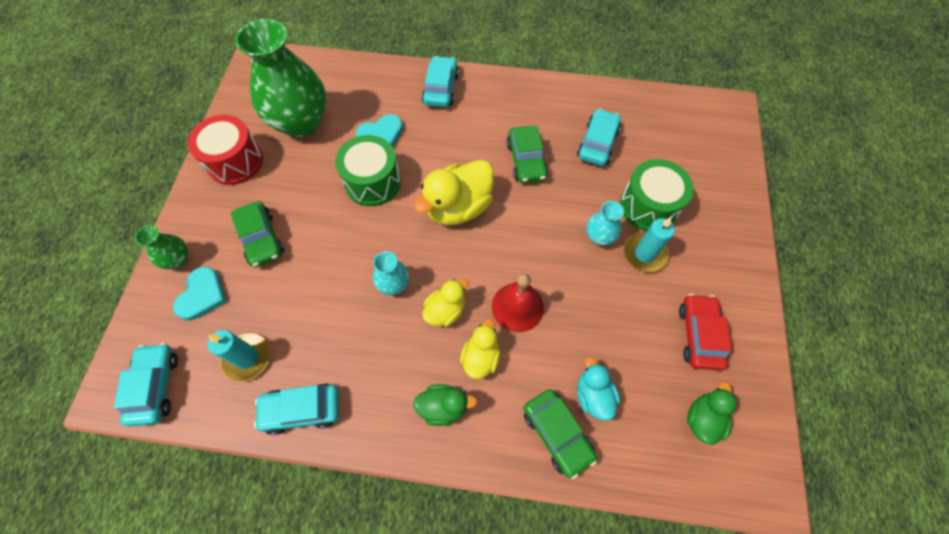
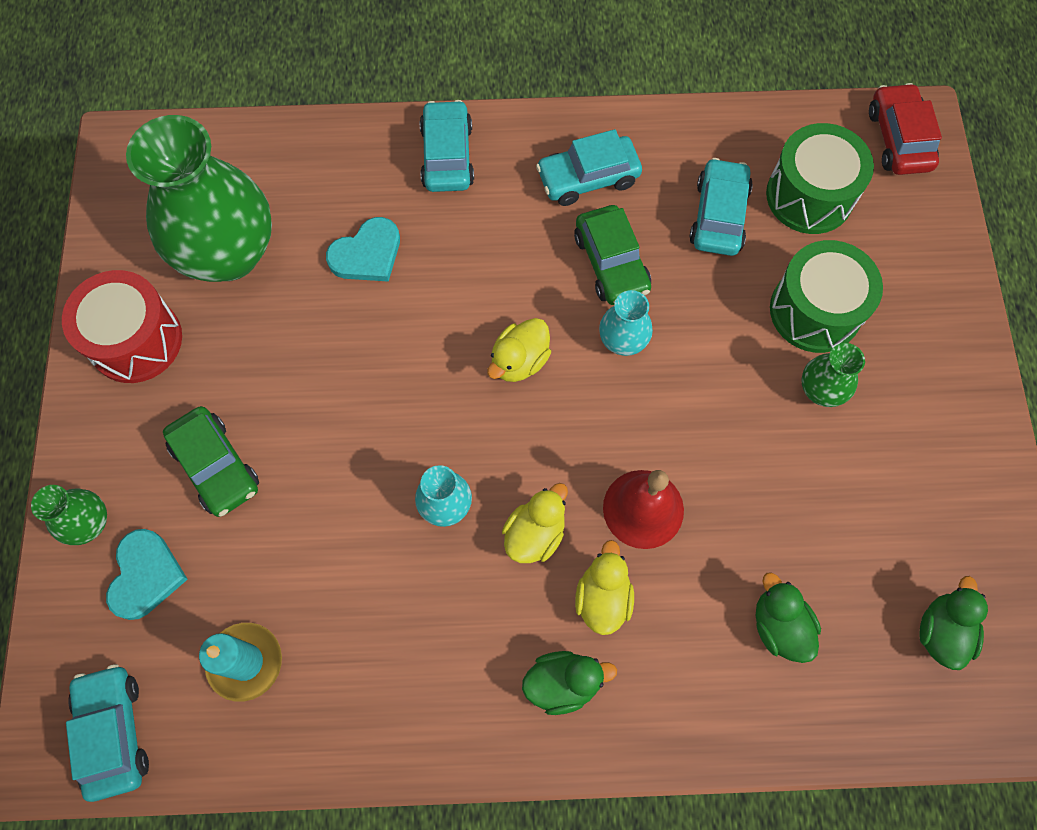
camera: 10 degrees left, 5 degrees up
turquoise car [254,383,339,435] -> turquoise car moved to [536,129,642,206]
green drum [335,135,401,206] -> green drum moved to [766,123,874,234]
yellow duck [414,160,494,225] -> yellow duck [487,318,551,382], size x0.57
green car [524,389,597,479] -> none
turquoise duck [577,357,620,421] -> green duck [756,572,821,663]
turquoise vase [586,201,624,246] -> turquoise vase moved to [599,290,653,356]
turquoise candle [624,217,675,272] -> green vase [802,343,865,407]
red car [679,294,732,371] -> red car moved to [869,83,942,175]

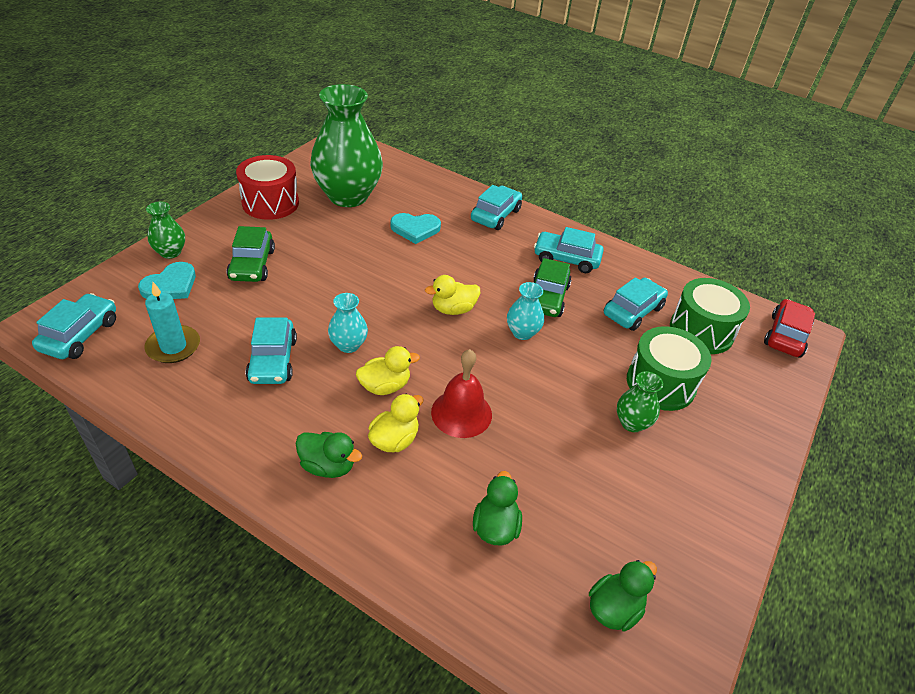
camera: 30 degrees right, 25 degrees down
none -> turquoise car [246,318,297,384]

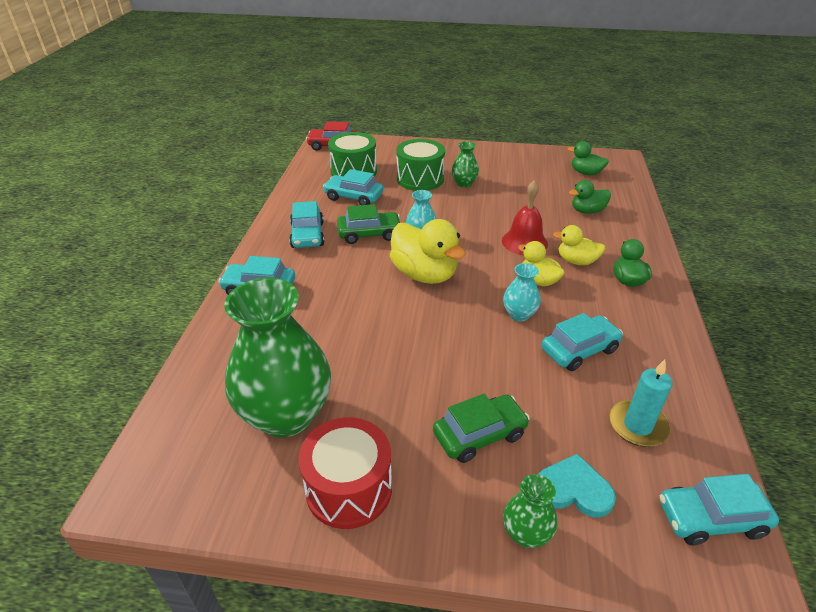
camera: 110 degrees left, 5 degrees down
turquoise heart [390,213,441,244] -> none
yellow duck [425,275,480,315] -> yellow duck [390,219,466,284], size x1.74

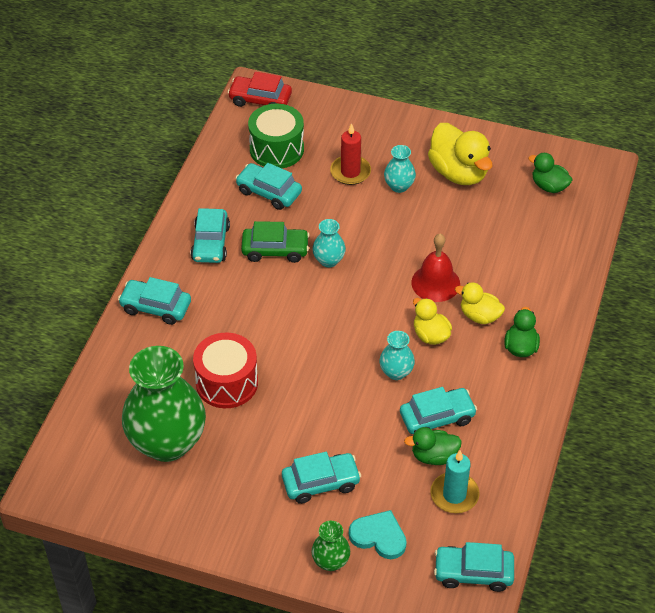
camera: 10 degrees right, 10 degrees up
red drum [299,417,392,529] -> red drum moved to [193,333,258,408]
yellow duck [390,219,466,284] -> yellow duck moved to [428,123,493,185]
green drum [396,139,445,191] -> red candle [330,123,371,185]
green car [433,394,530,463] -> turquoise car [282,452,361,504]
green vase [452,141,479,188] -> turquoise vase [384,145,416,193]
green duck [569,180,611,214] -> green duck moved to [404,427,462,465]

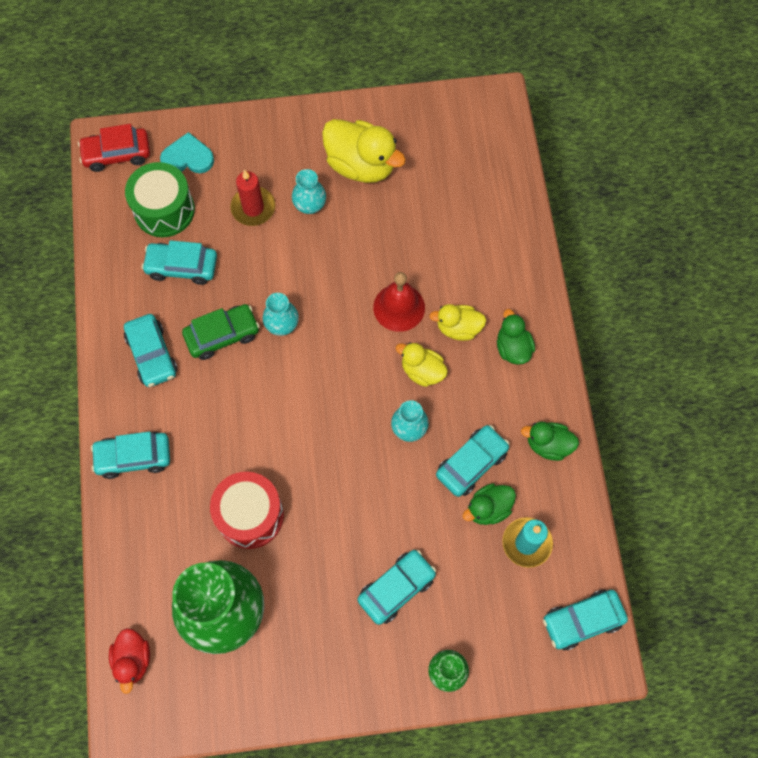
camera: 25 degrees left, 20 degrees up
turquoise heart [349,510,407,559] -> turquoise heart moved to [160,132,214,173]
green duck [528,153,573,193] -> green duck moved to [521,422,579,461]
none -> red duck [109,628,150,694]

